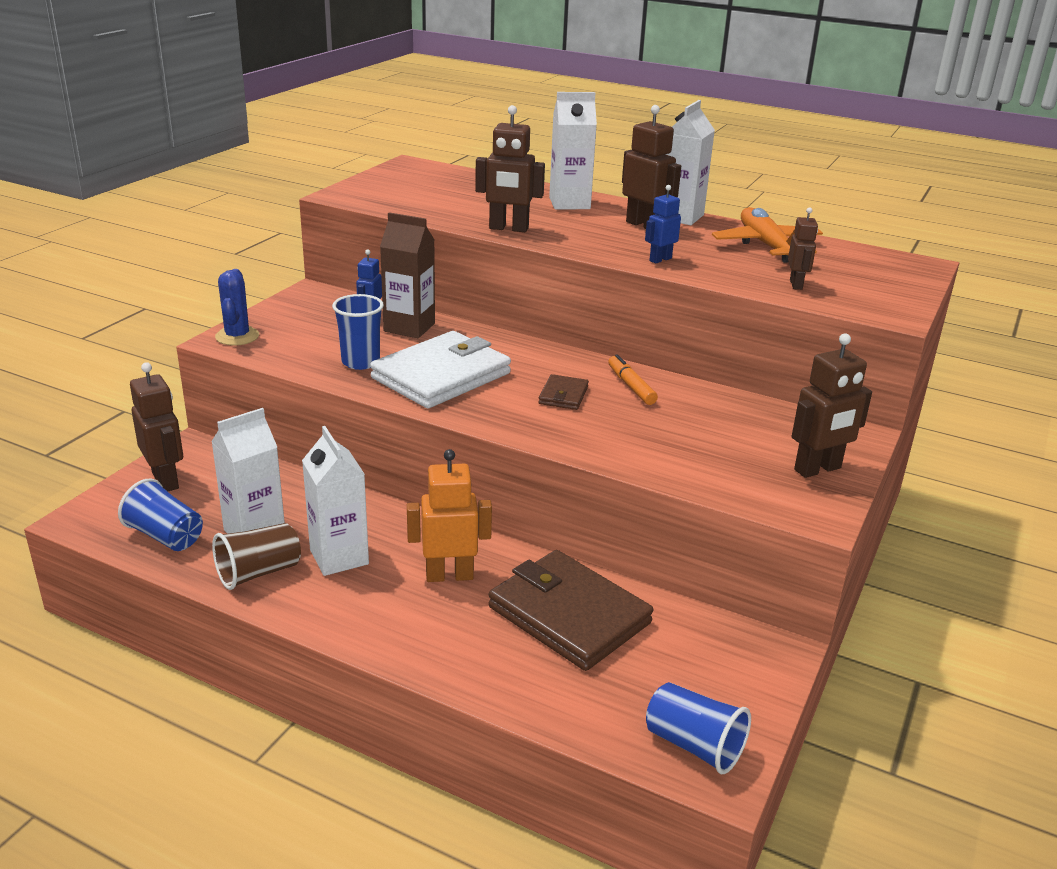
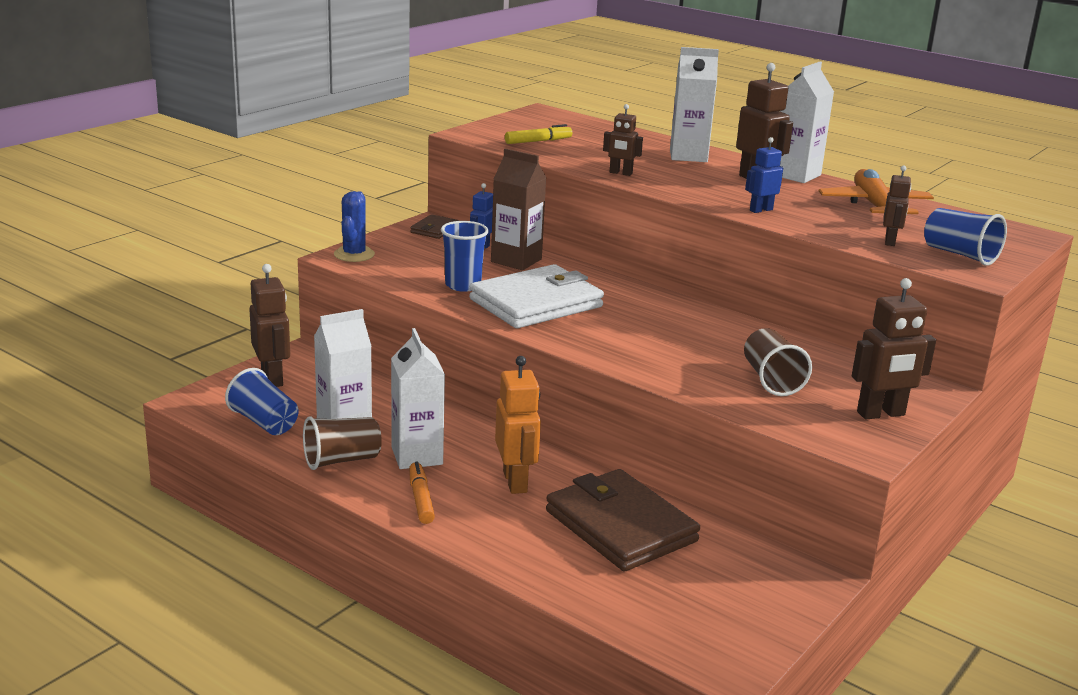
camera: 10 degrees right, 5 degrees down
orange robot [407,449,492,582] -> orange robot turned 75 degrees clockwise [495,356,541,494]
brown robot [475,105,545,232] -> brown robot [603,104,643,176], size x0.60
brown wallet [538,374,589,410] -> brown wallet moved to [410,214,459,239]
orange marker [608,354,658,405] -> orange marker moved to [409,462,435,524]
blue cup [646,682,751,774] -> blue cup moved to [924,208,1007,266]
none -> yellow marker [505,124,572,144]
none -> brown cup [744,328,812,396]

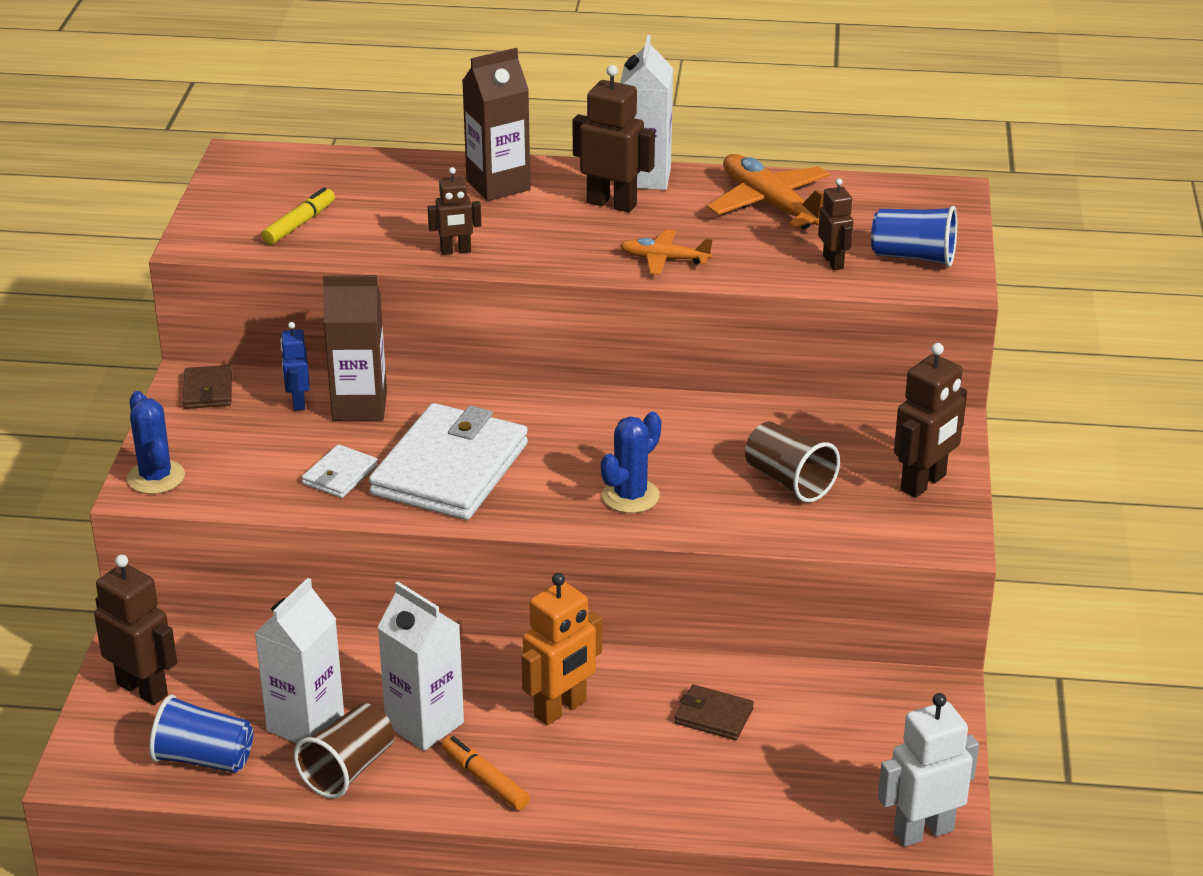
camera: 30 degrees left, 10 degrees up
blue cup [441,221,489,292] -> white wallet [302,444,378,498]
orange robot [495,356,541,494] -> orange robot turned 90 degrees clockwise [521,573,602,726]
brown wallet [546,469,700,571] -> brown wallet [674,685,754,740], size x0.45
white carton [670,47,719,162] -> brown carton [462,48,531,201]
blue robot [745,137,783,213] -> orange plane [620,229,713,275]
none -> blue cactus [601,412,661,513]
none -> white robot [878,693,979,847]

